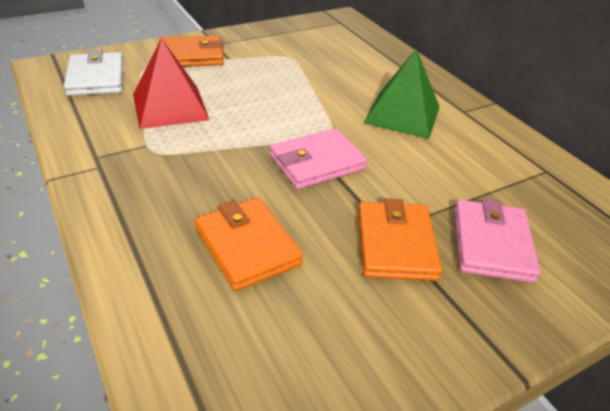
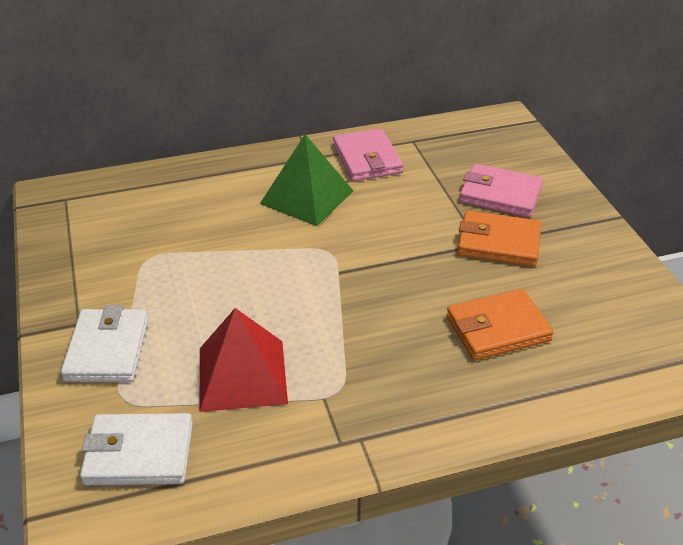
camera: 75 degrees left, 0 degrees up
orange wallet [159,36,224,67] -> white wallet [61,305,148,382]
pink wallet [270,128,367,189] -> pink wallet moved to [333,128,403,181]

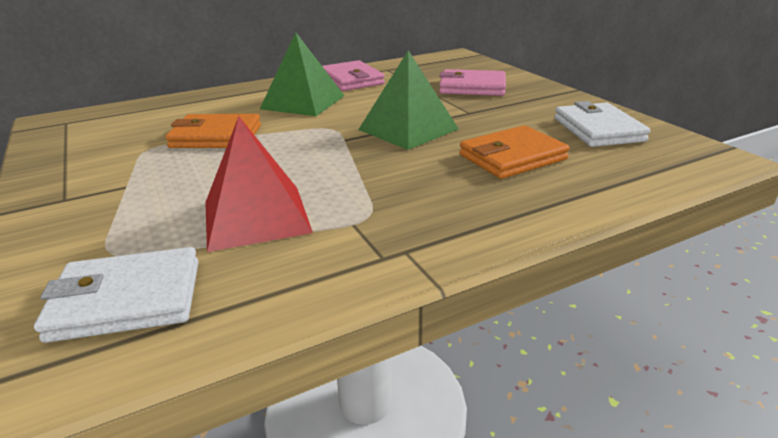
camera: 10 degrees left, 10 degrees down
white wallet [61,305,148,382] -> white wallet moved to [554,101,650,147]
orange wallet [457,211,542,267] -> orange wallet moved to [165,114,261,148]
none -> green pyramid [358,50,459,150]

